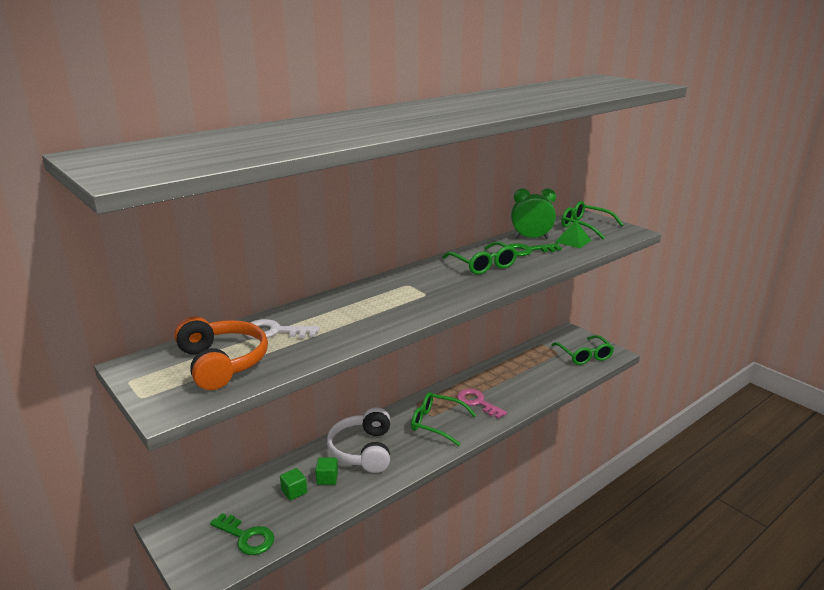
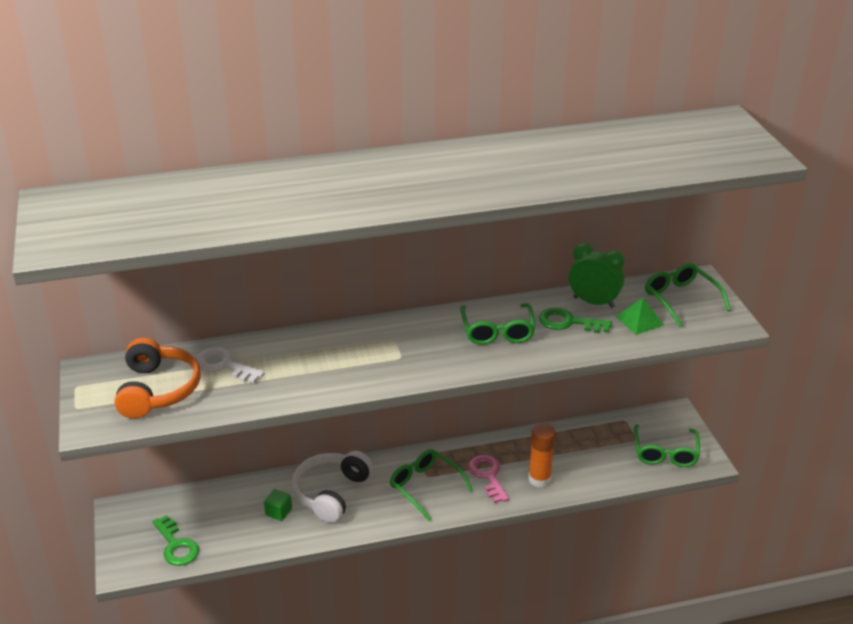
camera: 25 degrees right, 10 degrees up
green cube [280,468,307,500] -> none
none -> orange glue stick [529,423,556,487]

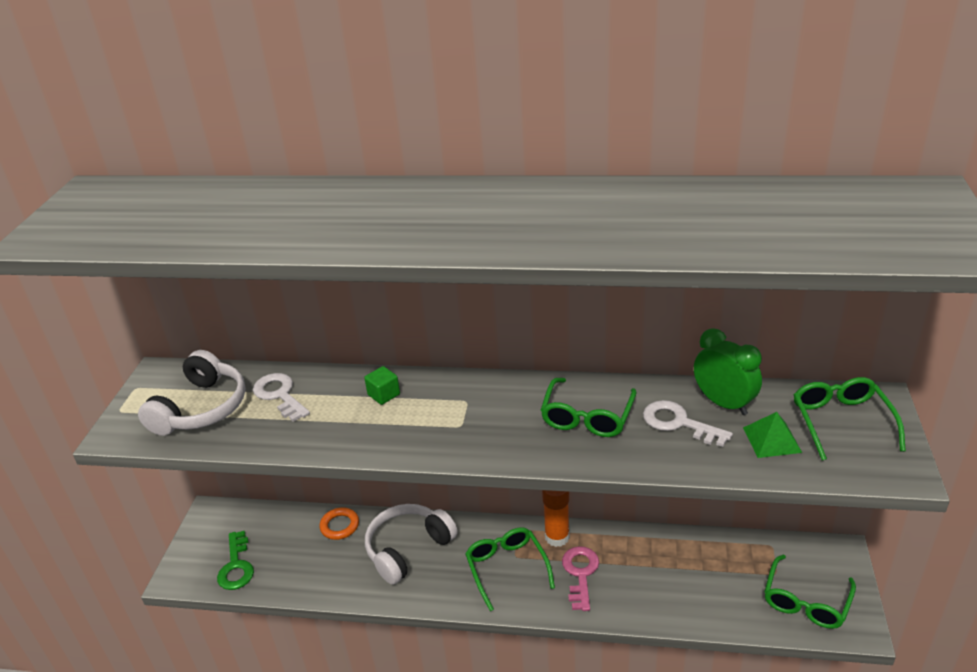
camera: 25 degrees right, 0 degrees up
orange headphones [114,338,201,419] -> white headphones [138,350,246,436]
green cube [264,489,292,521] -> green cube moved to [364,366,400,405]
orange glue stick [529,423,556,487] -> orange glue stick moved to [542,490,570,547]
green key [539,308,612,333] -> white key [643,400,733,447]
none -> orange ring [320,507,359,540]

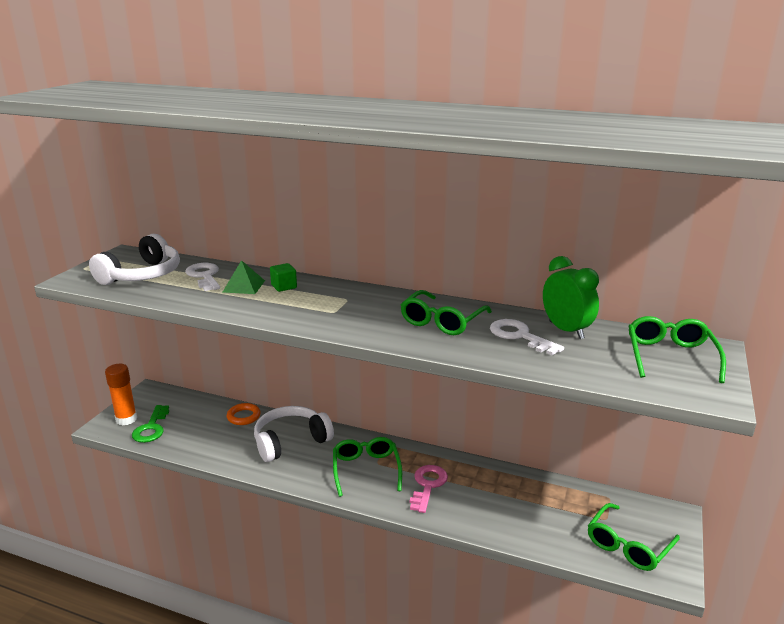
camera: 10 degrees right, 10 degrees down
orange glue stick [542,490,570,547] -> orange glue stick moved to [105,364,137,425]
green pyramid [743,412,802,458] -> green pyramid moved to [223,260,265,294]

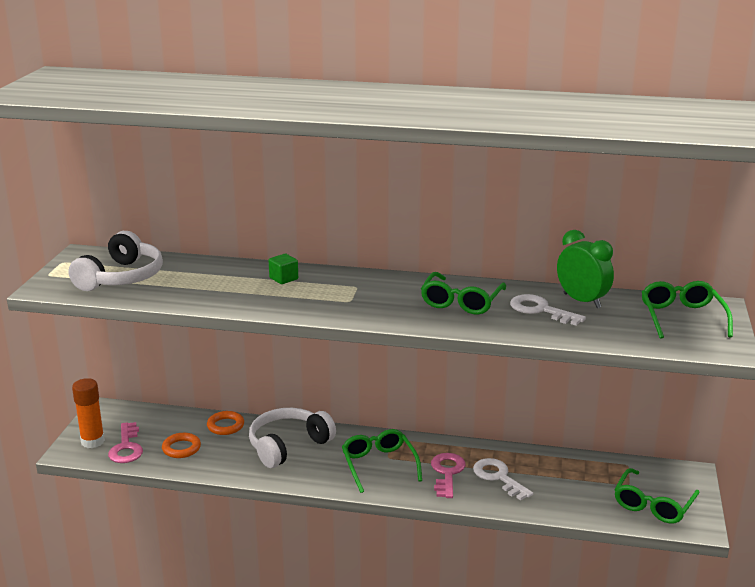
camera: 10 degrees left, 0 degrees up
green key [132,405,169,443] -> pink key [108,422,143,463]
white key [185,263,220,291] -> white key moved to [473,458,533,500]
green pyramid [223,260,265,294] -> none
none -> orange ring [162,433,201,458]

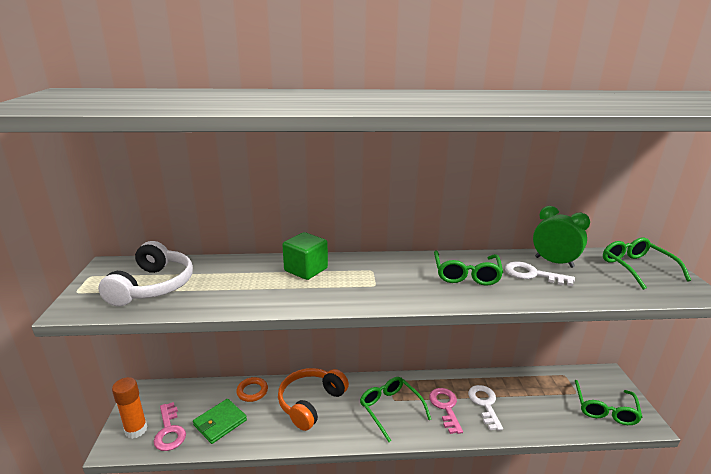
camera: 15 degrees left, 0 degrees up
orange ring [162,433,201,458] -> green wallet [193,399,247,444]
white headphones [249,408,336,468] -> orange headphones [278,368,349,431]
green cube [269,254,298,284] -> green cube [282,232,328,280], size x1.69
white key [473,458,533,500] -> white key turned 45 degrees clockwise [468,385,503,431]

